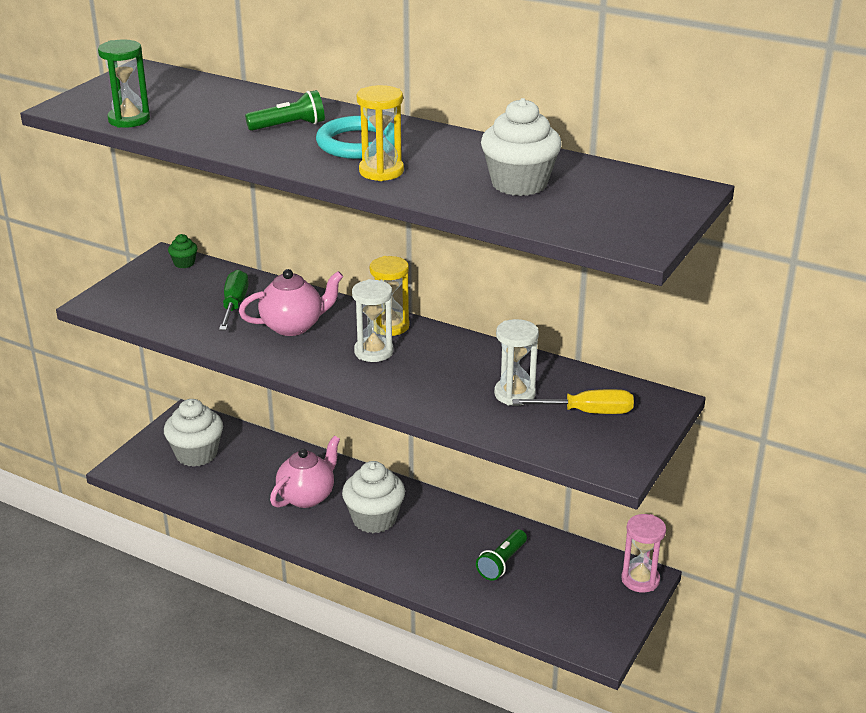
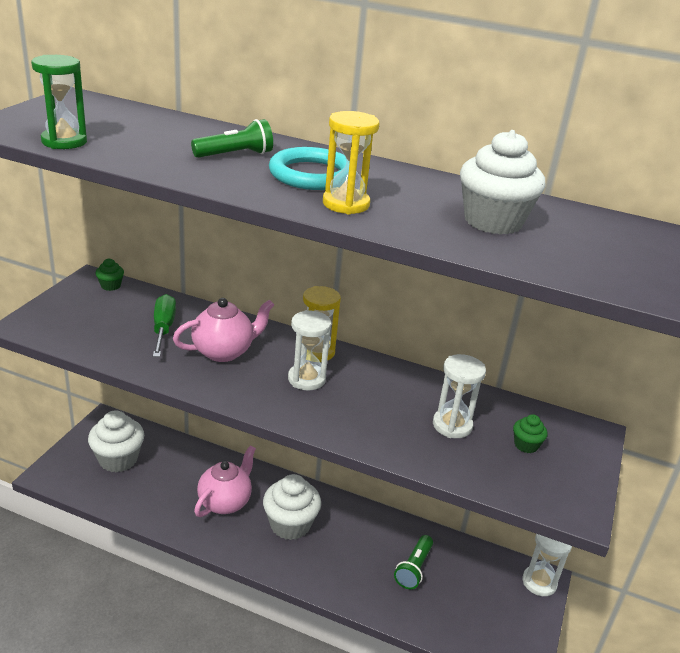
camera: 10 degrees left, 0 degrees up
yellow screwdriver [512,389,634,414] -> green cupcake [513,414,548,453]
pink hourglass [621,514,666,593] -> white hourglass [523,534,572,596]

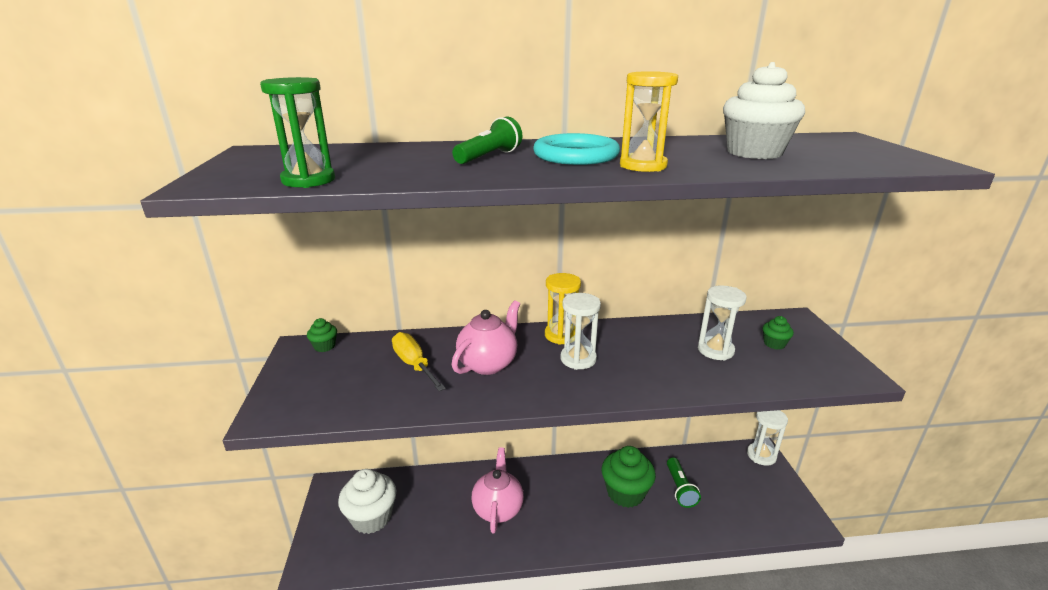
camera: 25 degrees left, 5 degrees down
green screwdriver [153,294,176,357] -> yellow screwdriver [392,332,446,391]
white cupcake [263,474,321,540] -> none
none -> green cupcake [601,446,656,508]

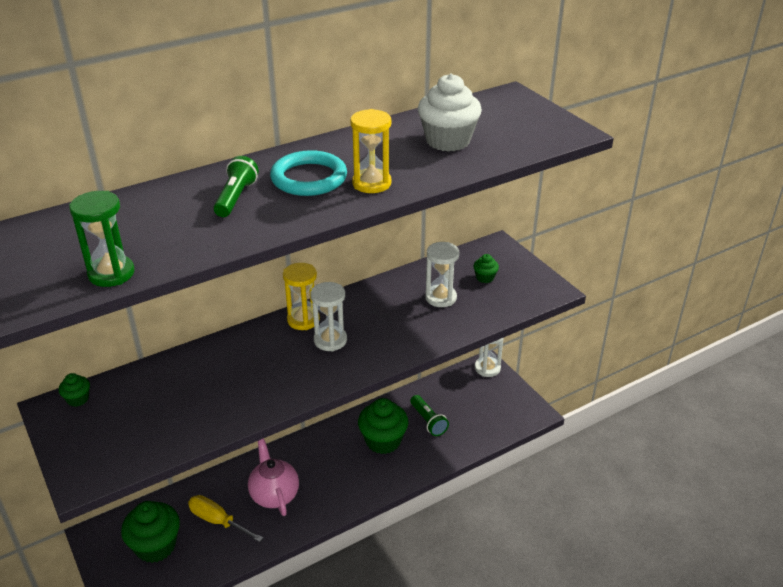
camera: 25 degrees left, 10 degrees up
white cupcake [338,469,396,534] -> green cupcake [121,501,180,563]
yellow screwdriver [392,332,446,391] -> yellow screwdriver moved to [188,495,263,542]
pink teapot [452,300,520,375] -> none

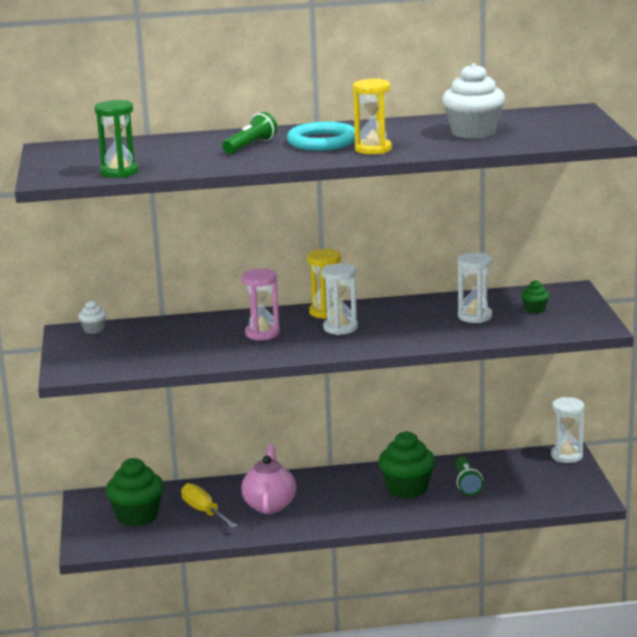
camera: 25 degrees right, 15 degrees down
green cupcake [59,373,90,407] -> white cupcake [78,300,107,334]
none -> pink hourglass [242,269,280,340]

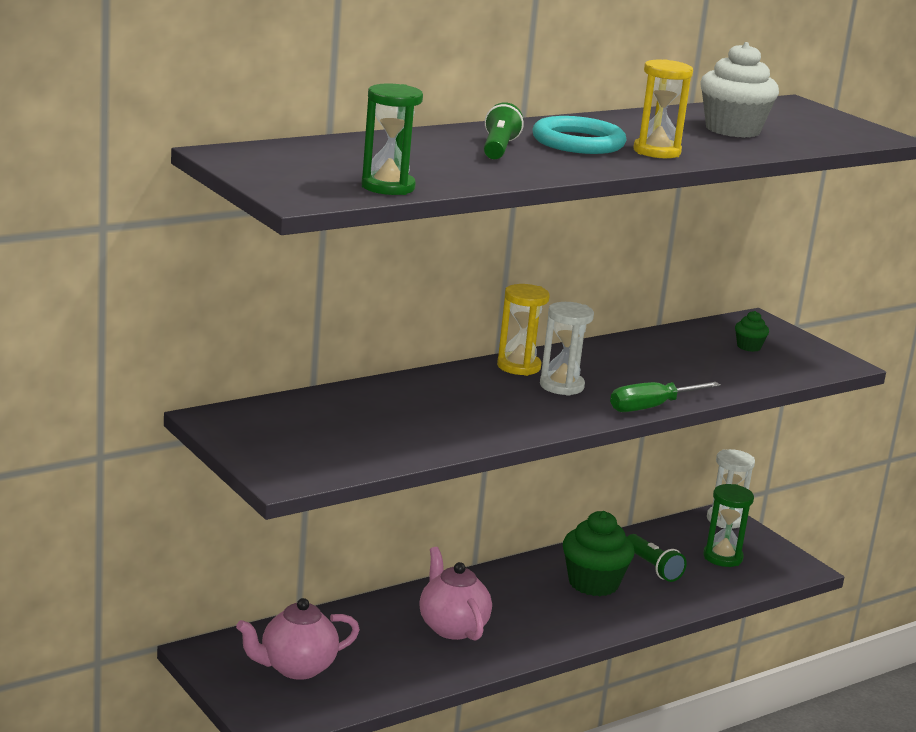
camera: 30 degrees left, 0 degrees up
white cupcake [78,300,107,334] -> none
green cupcake [106,458,164,527] -> pink teapot [236,598,360,680]
yellow screwdriver [181,483,237,528] -> none
pink hourglass [242,269,280,340] -> none
white hourglass [458,252,492,323] -> none
none -> green screwdriver [610,382,721,412]
none -> green hourglass [704,484,754,567]

